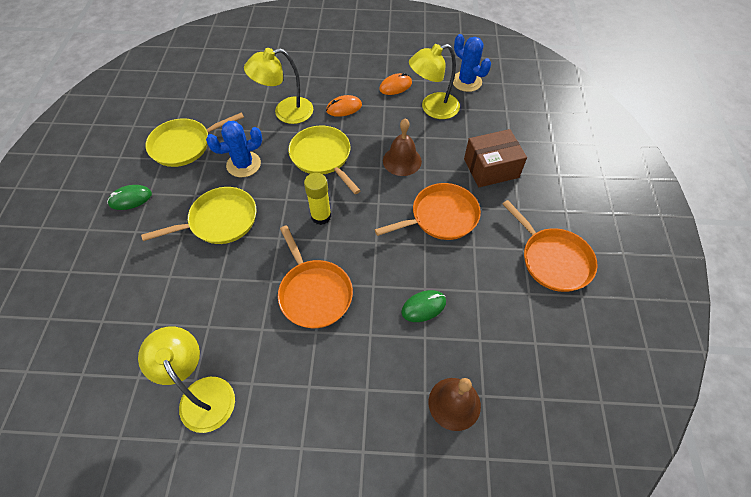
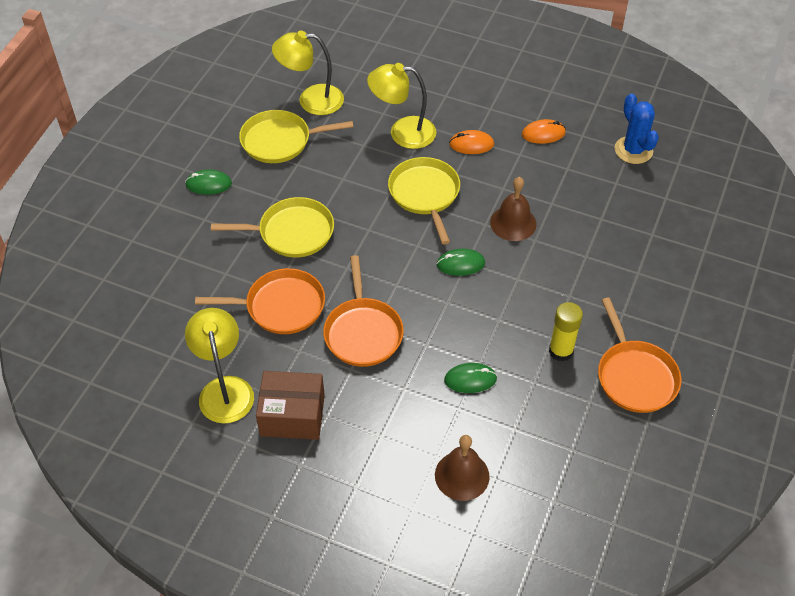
camera: 20 degrees right, 5 degrees down
blue cactus [206,121,262,177] -> none
yellow glue stick [304,173,332,225] -> yellow glue stick moved to [549,302,583,362]
orange pan [375,183,481,240] -> orange pan moved to [195,268,325,334]
yellow lamp [409,44,460,119] -> yellow lamp moved to [272,30,344,115]
brown box [464,129,527,187] -> brown box moved to [256,371,325,440]
none -> green mouse [436,249,485,276]

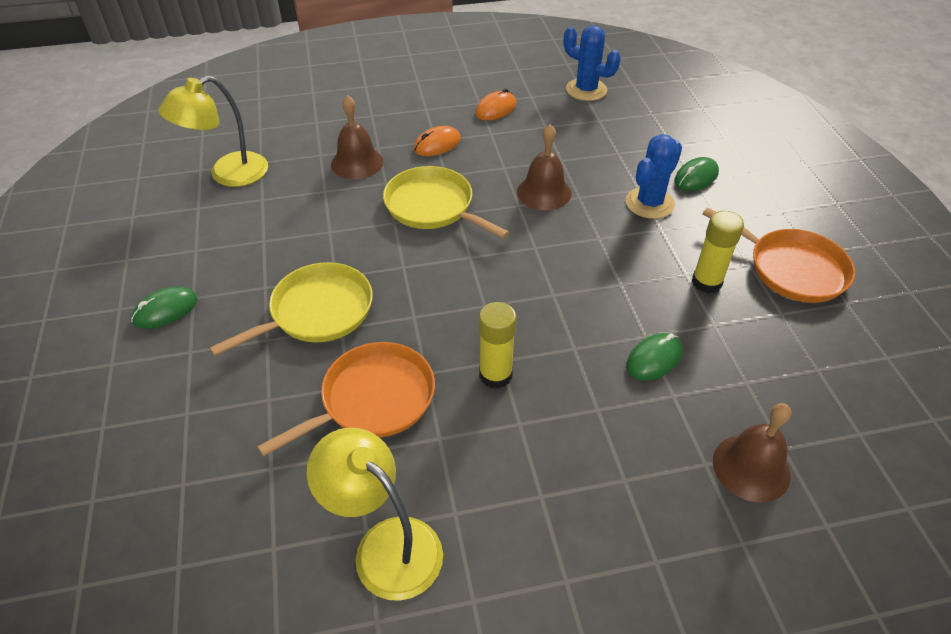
camera: 35 degrees left, 5 degrees down
yellow pan [239,110,353,163] -> none
brown box [256,371,325,440] -> none
orange pan [323,255,404,367] -> yellow glue stick [479,302,517,389]
yellow lamp [367,63,437,149] -> brown bell [331,95,384,179]
green mouse [436,249,485,276] -> green mouse moved to [675,157,719,191]
none -> blue cactus [626,134,682,219]

